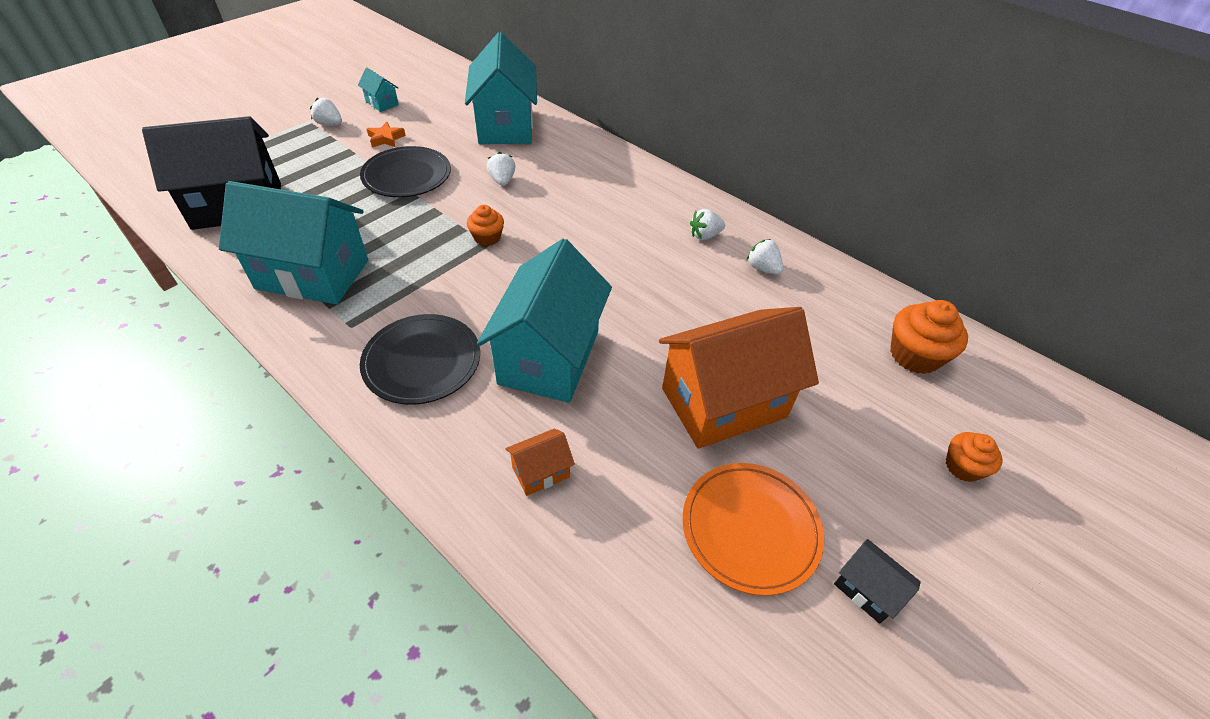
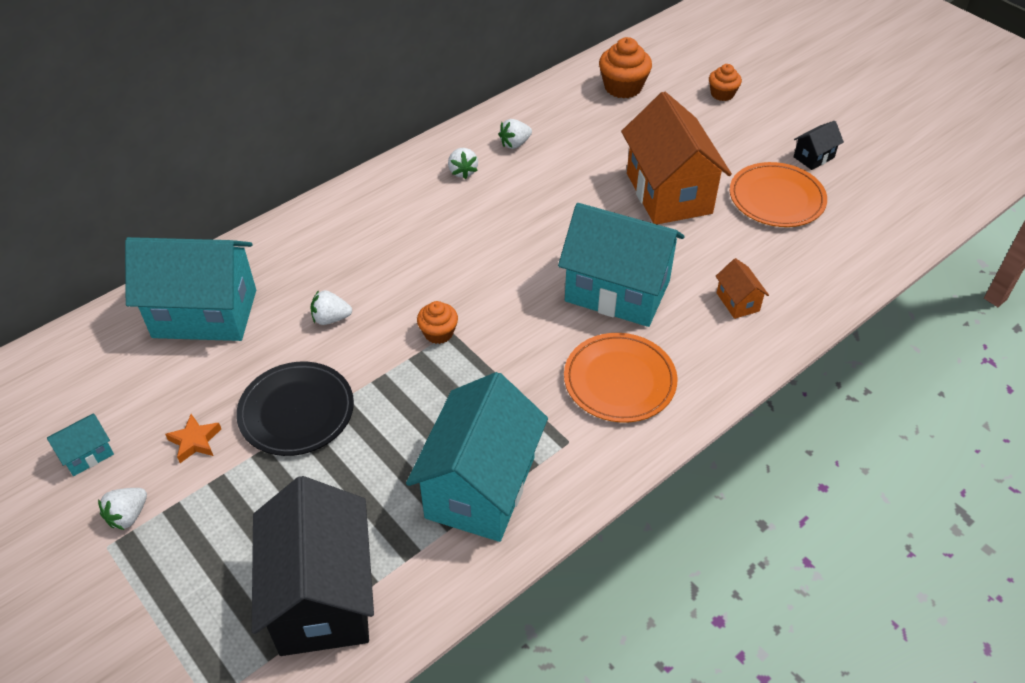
camera: 80 degrees left, 0 degrees up
black plate [360,314,480,405] -> orange plate [564,333,677,423]

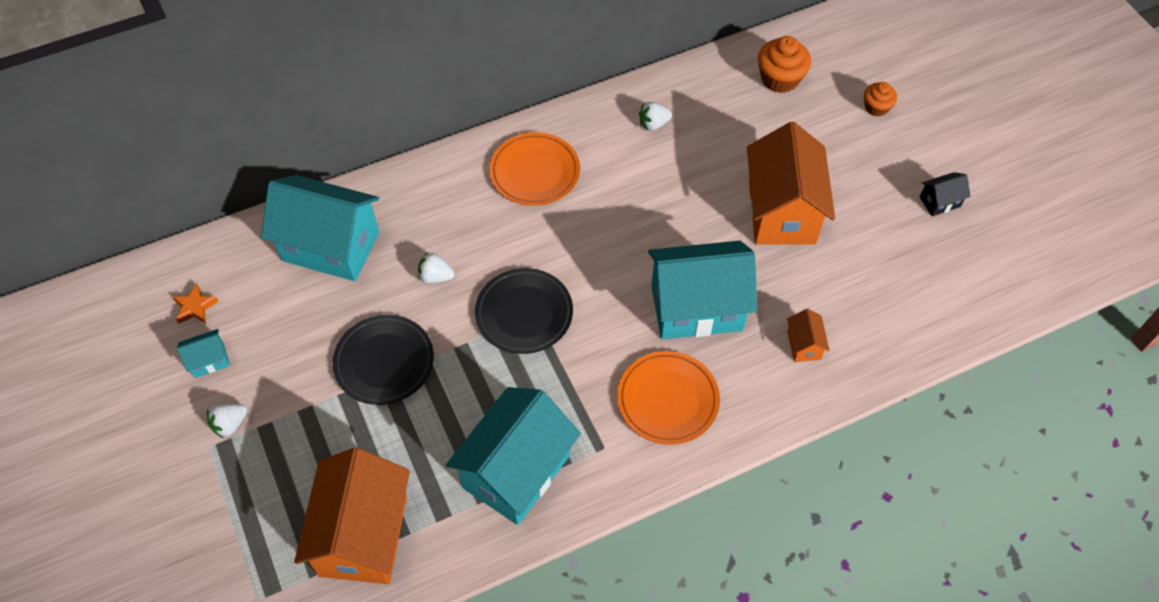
camera: 15 degrees right, 10 degrees up
orange star [165,414,221,463] -> orange star moved to [173,284,219,324]
black house [252,476,374,656] -> orange house [294,447,410,584]
orange cupcake [417,301,458,344] -> black plate [475,268,573,354]
white strawberry [448,148,478,179] -> none
turquoise house [558,203,685,327] -> turquoise house turned 45 degrees counterclockwise [648,241,757,339]
orange plate [730,162,827,227] -> orange plate moved to [489,132,580,206]

